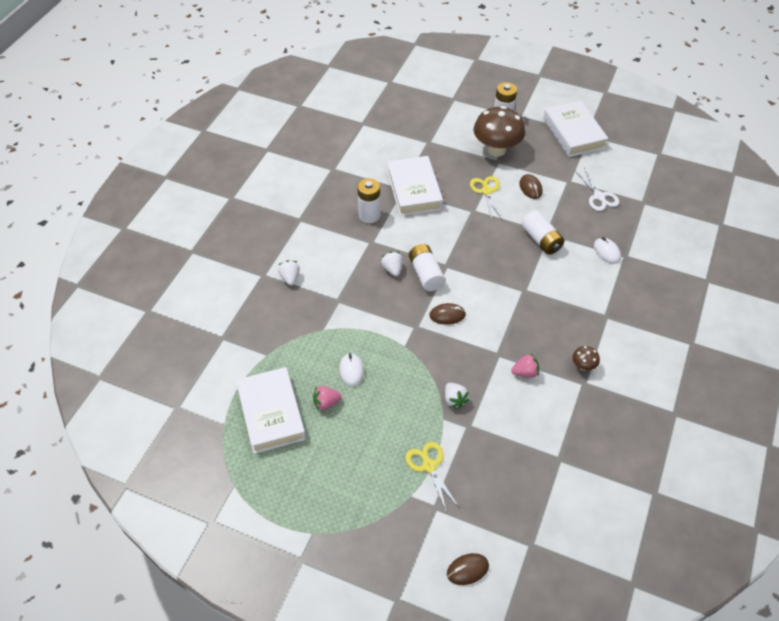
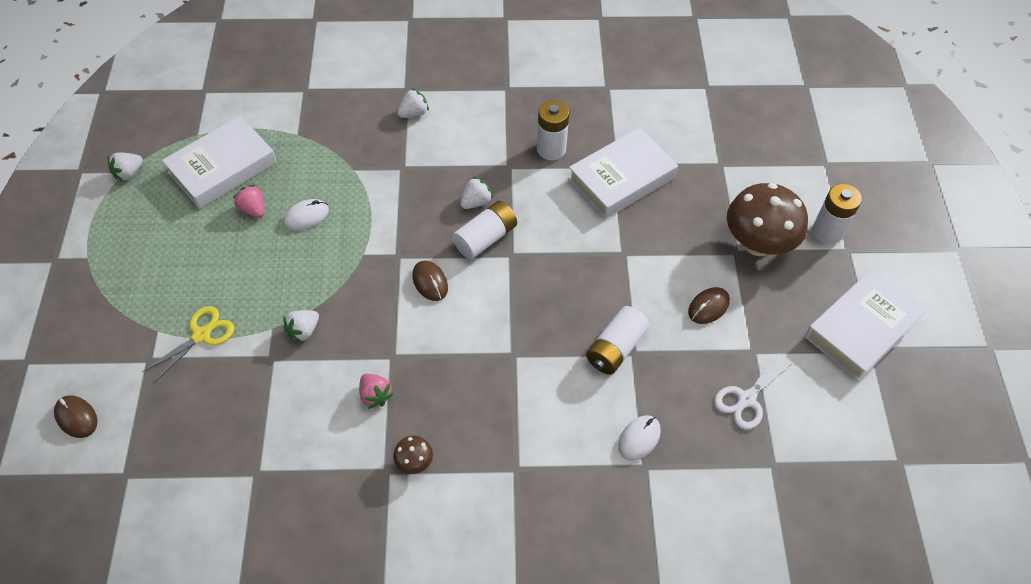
camera: 65 degrees right, 5 degrees up
yellow scissors [470,176,502,221] -> none
none -> white strawberry [107,152,143,181]

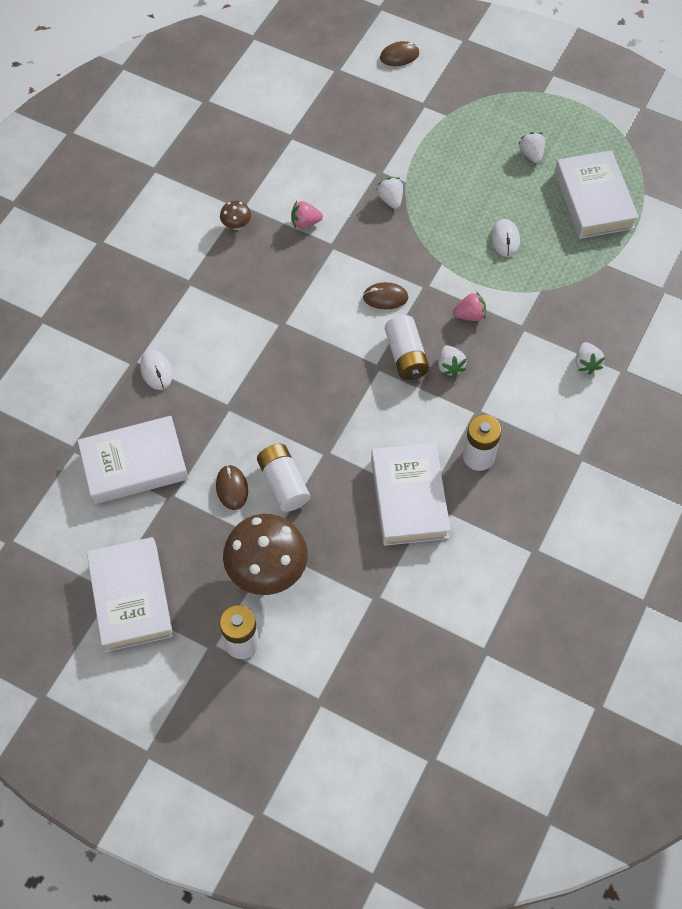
camera: 120 degrees right, 5 degrees up
white strawberry [107,152,143,181] -> white strawberry moved to [518,132,545,163]
yellow scissors [143,306,234,384] -> none
pink strawberry [233,185,264,218] -> pink strawberry moved to [453,291,486,321]
white battery [586,306,649,375] -> white battery moved to [257,444,310,512]
white scissors [714,352,793,430] -> white book [77,416,188,504]

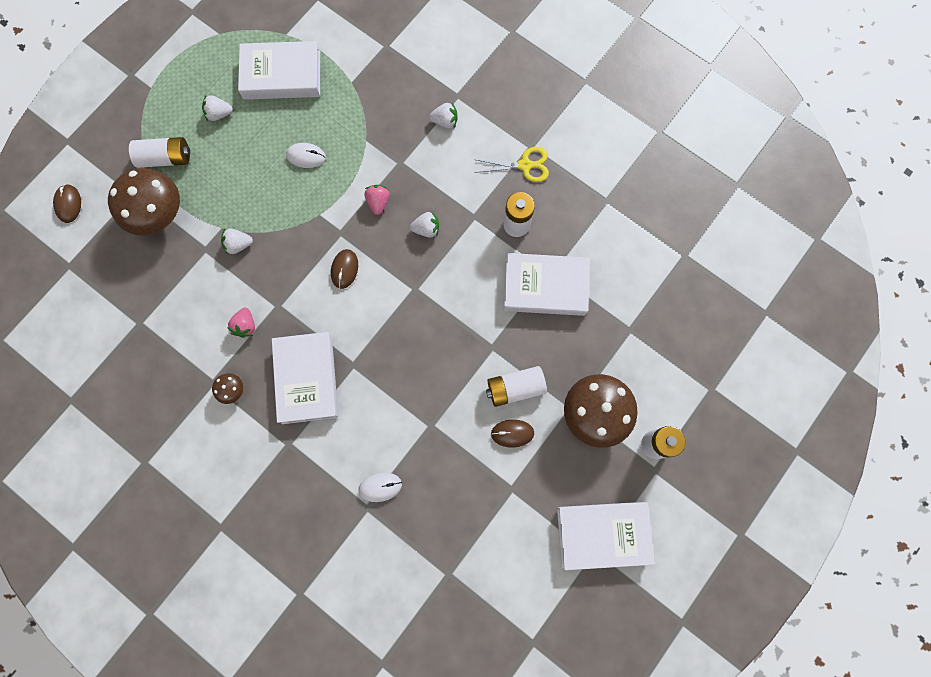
camera: 80 degrees left, 15 degrees up
white book [77,416,188,504] -> white book moved to [272,332,338,424]
white battery [385,315,429,380] -> white battery moved to [129,137,190,168]
none -> brown mushroom [108,168,180,235]
none -> yellow scissors [475,147,549,182]

